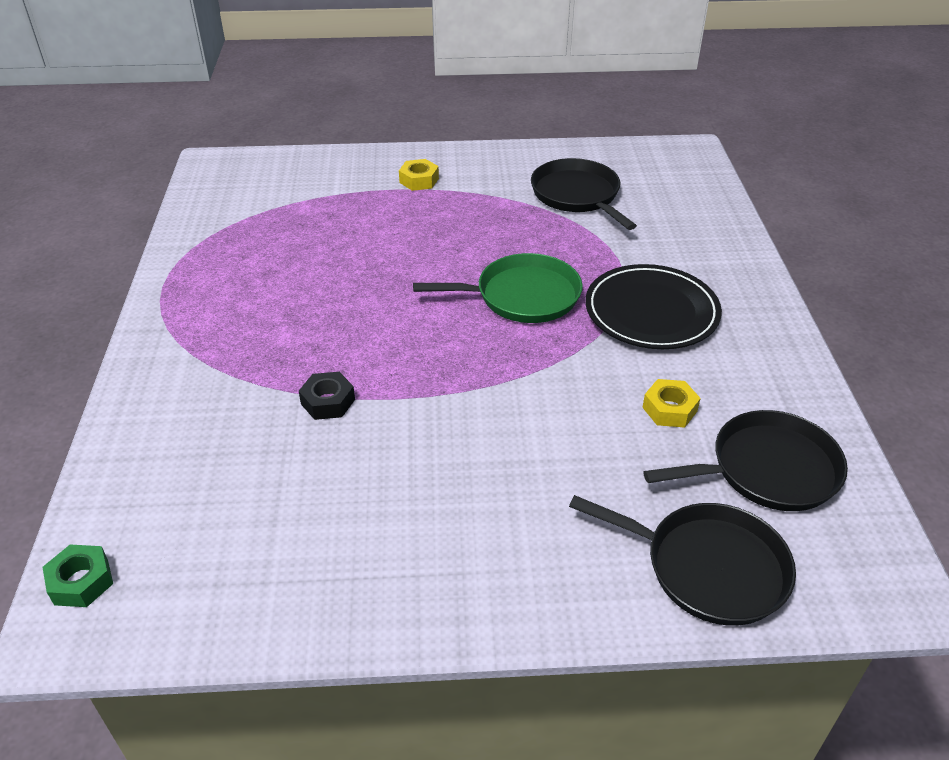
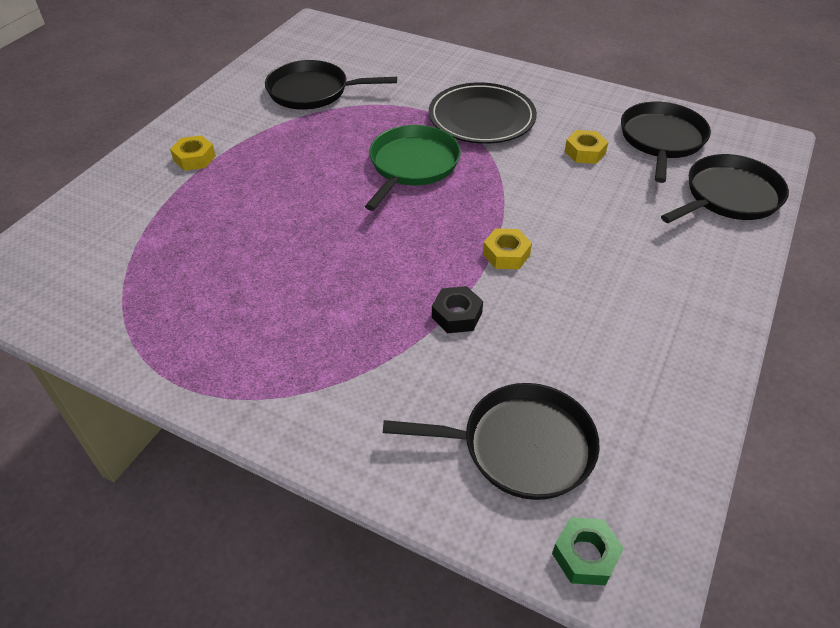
camera: 60 degrees left, 5 degrees up
none -> black pan [383,383,600,500]
none -> yellow nut [483,228,532,269]

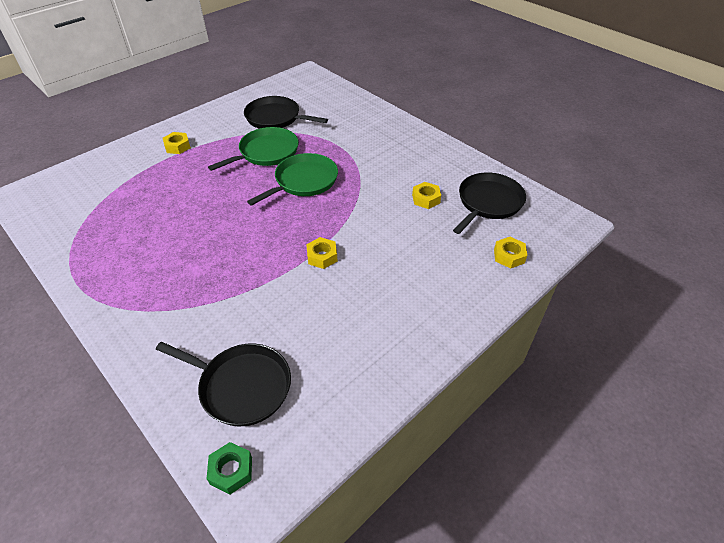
camera: 20 degrees right, 0 degrees up
black plate [429,82,537,144] -> none
black nut [432,286,483,333] -> none
black pan [661,154,789,223] -> yellow nut [494,237,528,269]
none -> green pan [208,127,299,171]

